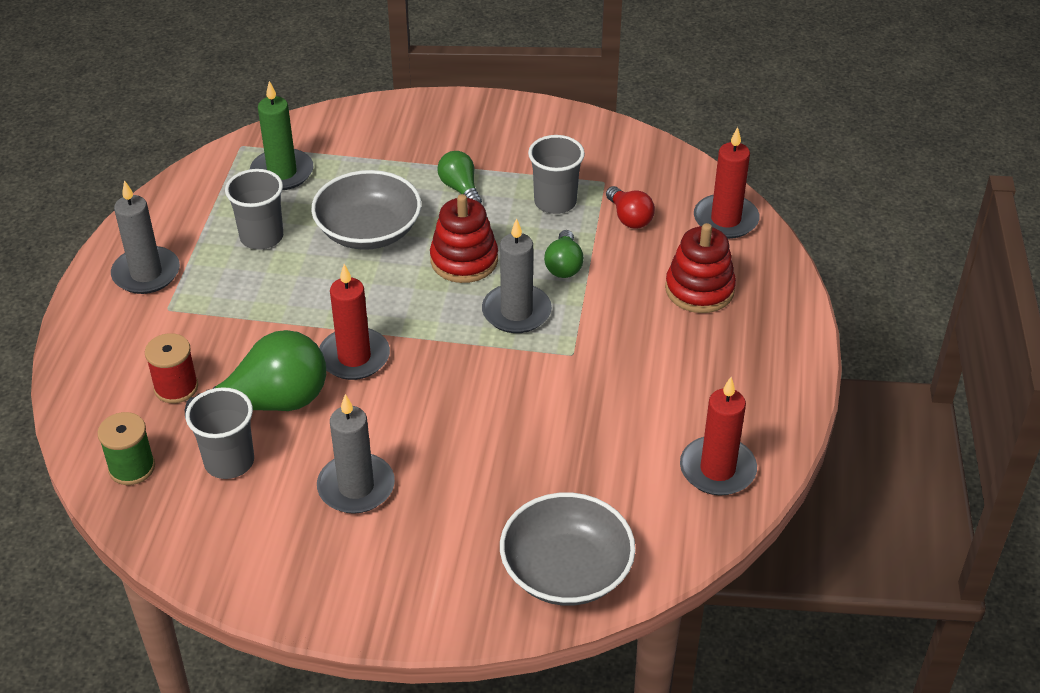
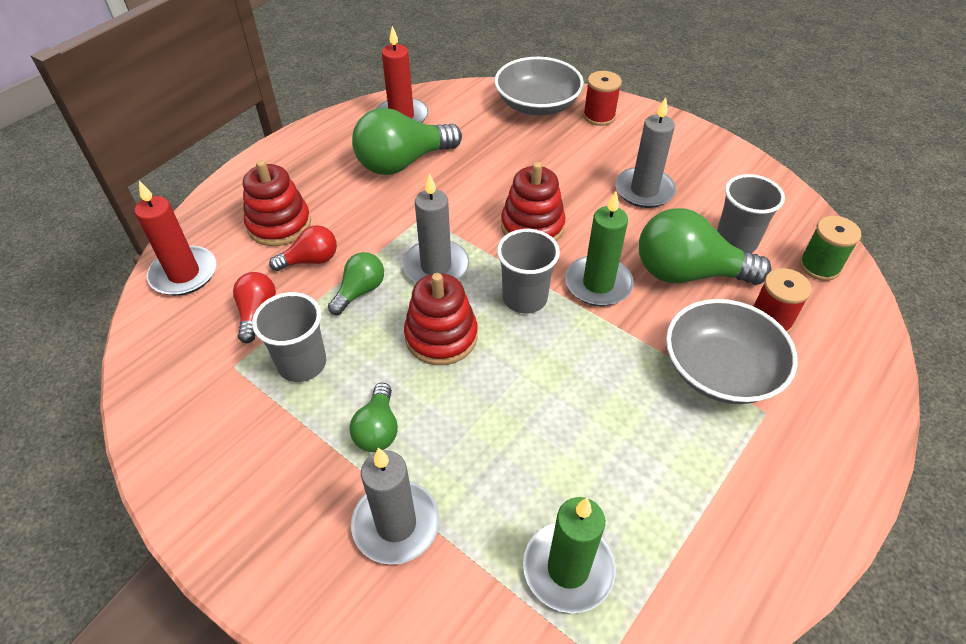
camera: 150 degrees left, 5 degrees up
grey candle [111,180,180,294] -> grey candle moved to [351,448,440,565]
grey cup [225,169,283,250] -> grey cup moved to [497,229,560,314]
grey bowl [311,170,421,250] -> grey bowl moved to [666,299,797,404]
red candle [319,264,390,380] -> green candle [565,191,634,306]
none -> red light bulb [269,225,337,271]
none -> green light bulb [352,108,462,175]
none -> red stacking toy [501,162,566,241]
none -> red spool [583,71,622,126]

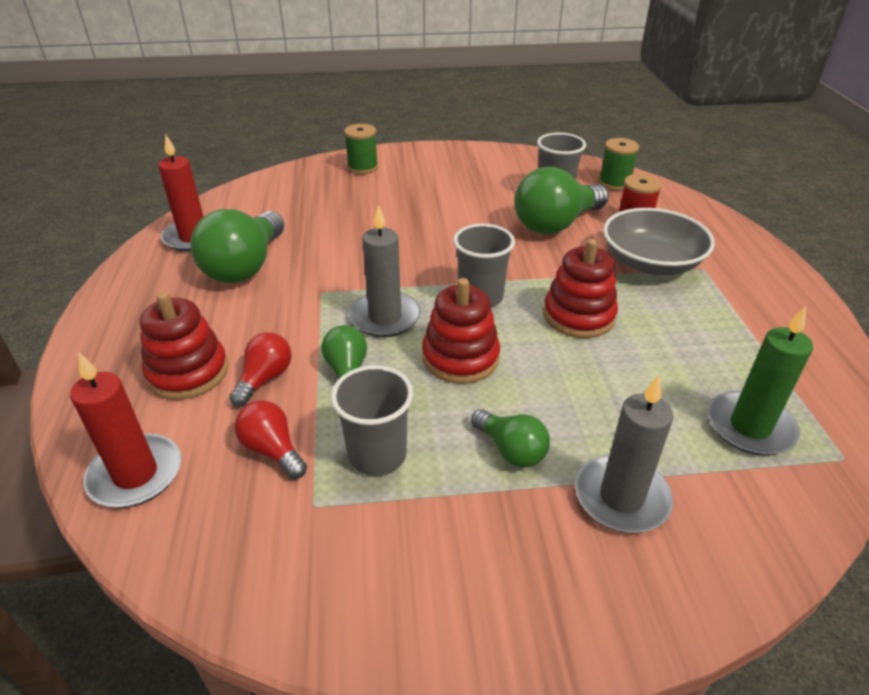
camera: 45 degrees left, 10 degrees down
grey bowl [494,57,584,116] -> none
red stacking toy [501,162,566,241] -> red stacking toy moved to [543,239,618,338]
green candle [565,191,634,306] -> none
red spool [583,71,622,126] -> green spool [344,124,378,174]
grey candle [615,97,676,208] -> none

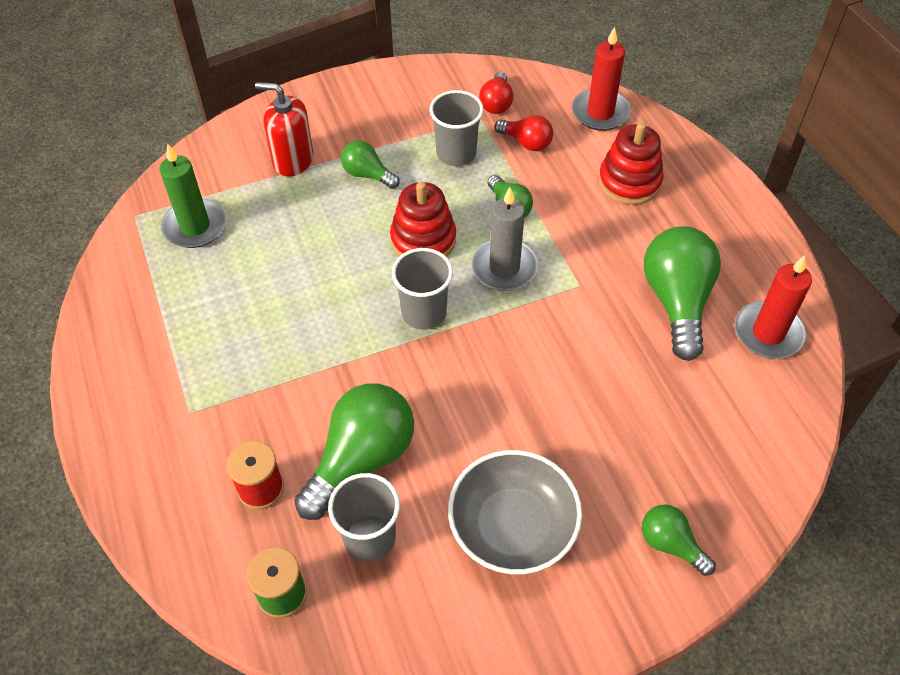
camera: 165 degrees right, 15 degrees up
red light bulb [229,332,292,407] -> red light bulb moved to [479,72,513,114]
green spool [344,124,378,174] -> green light bulb [642,504,716,576]
red stacking toy [543,239,618,338] -> none
grey candle [575,375,673,533] -> red soap dispenser [255,82,314,177]
grey bowl [603,208,715,275] -> grey bowl moved to [448,450,582,574]

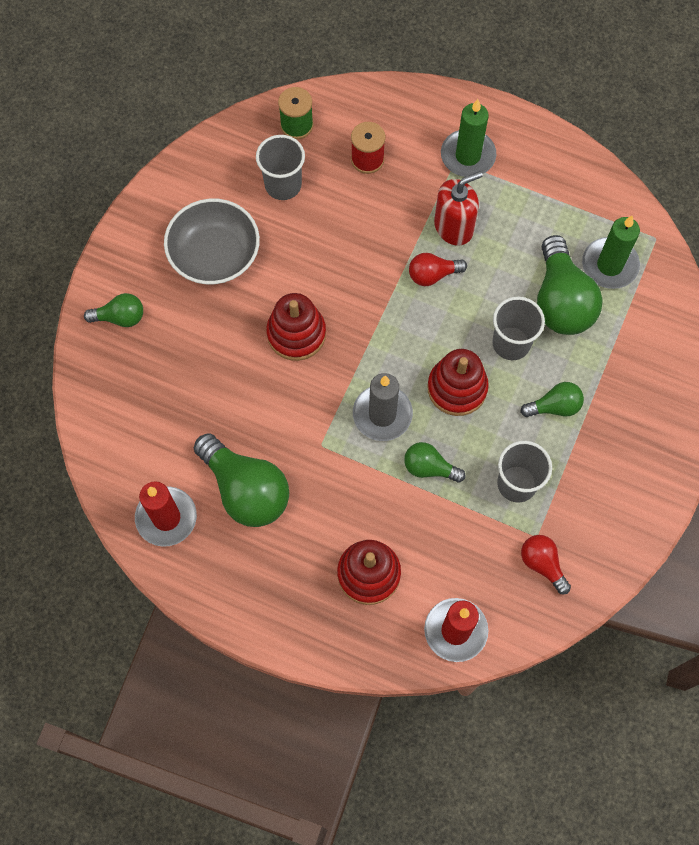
camera: 135 degrees right, 15 degrees up
red soap dispenser [255,82,314,177] -> red soap dispenser moved to [434,171,483,246]
green light bulb [294,383,414,520] -> green light bulb moved to [537,235,603,335]
grey cup [392,248,453,330] -> grey cup moved to [492,297,545,360]
red light bulb [494,115,553,151] -> red light bulb moved to [409,253,467,286]
none -> red stacking toy [266,293,326,361]
none -> green candle [441,99,496,177]

